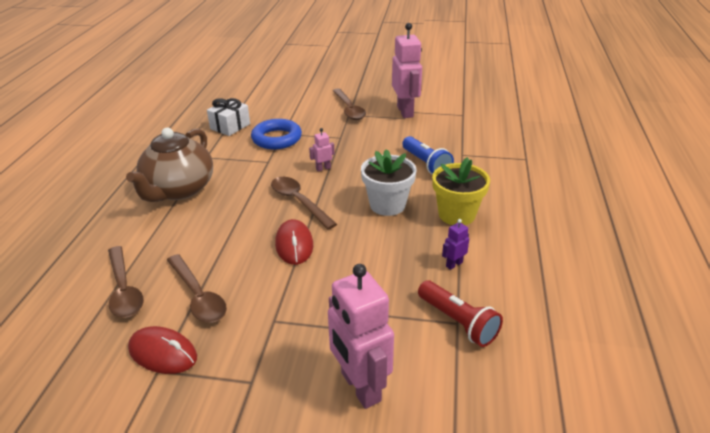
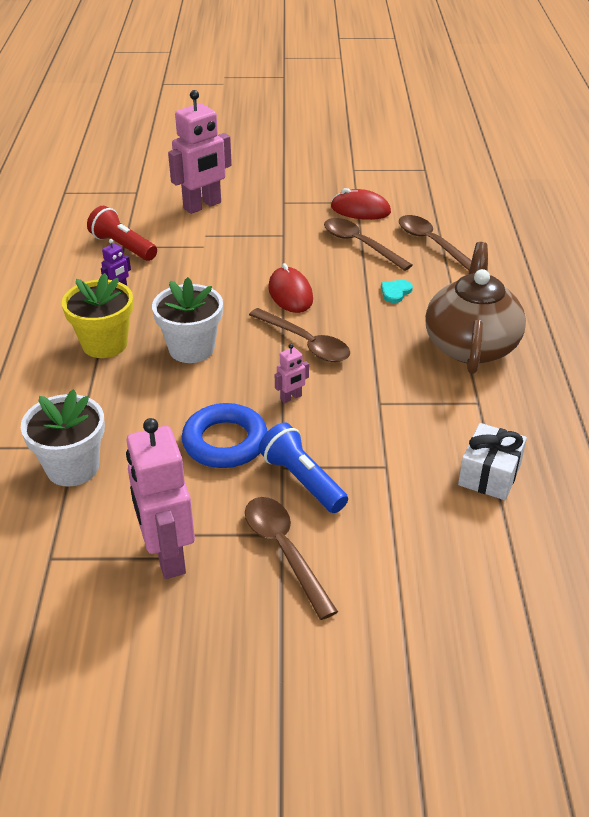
camera: 170 degrees right, 5 degrees up
blue ring [251,119,302,149] -> blue ring moved to [182,403,268,468]
pink robot [328,264,394,409] -> pink robot turned 90 degrees clockwise [168,90,232,214]
blue flashlight [402,136,454,175] -> blue flashlight moved to [259,423,348,513]
none -> white flower pot [21,389,105,486]
none -> turquoise heart [381,280,413,303]

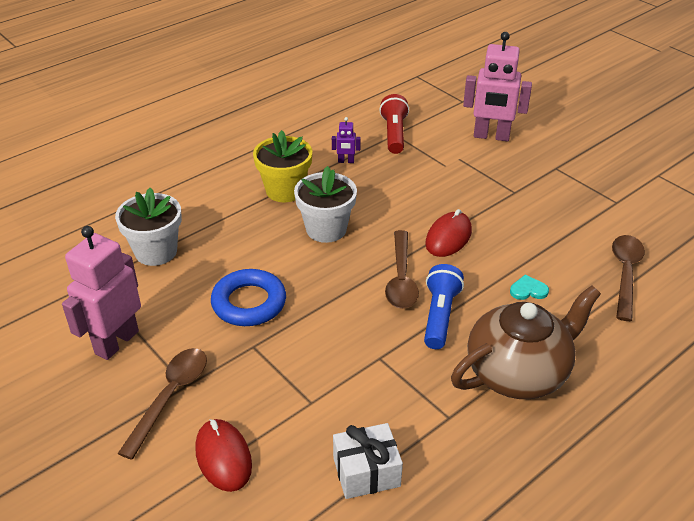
camera: 50 degrees right, 0 degrees up
blue flashlight [259,423,348,513] -> blue flashlight moved to [424,264,464,349]
pink robot [275,344,309,403] -> none
brown spoon [324,218,412,271] -> none
red mouse [331,188,391,220] -> red mouse moved to [195,419,252,492]

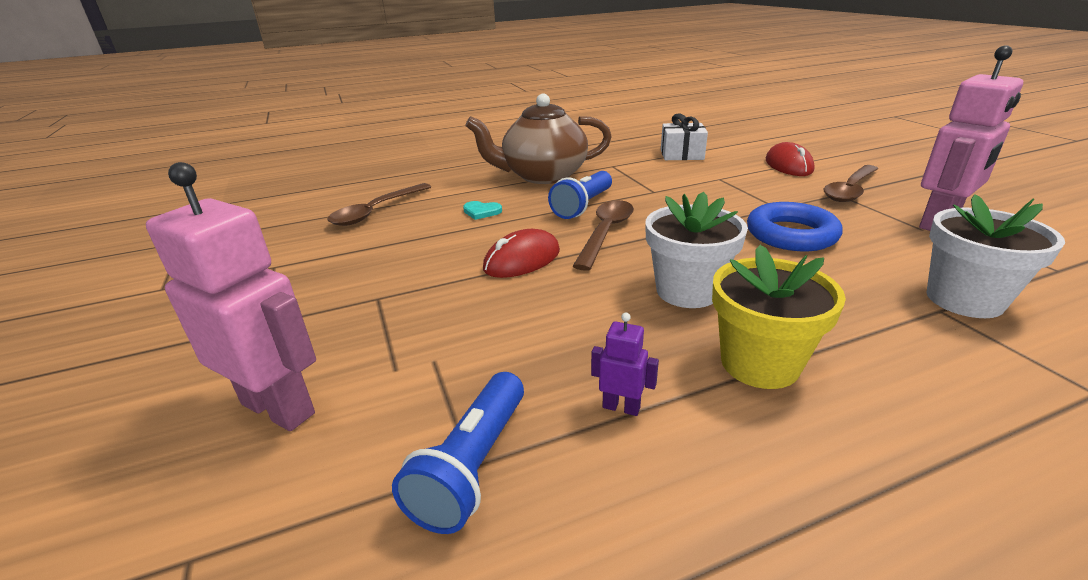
camera: 160 degrees left, 10 degrees down
red flashlight [379,94,409,154] -> blue flashlight [392,372,524,534]

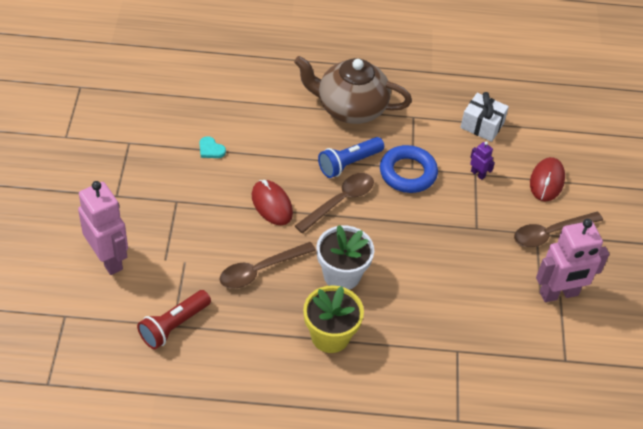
camera: 20 degrees right, 20 degrees up
brown spoon [327,183,431,226] -> brown spoon moved to [219,242,316,289]
blue flashlight [392,372,524,534] -> red flashlight [137,290,211,349]
turquoise heart [463,201,502,220] -> turquoise heart moved to [199,136,226,158]
red mouse [483,229,560,278] -> red mouse turned 75 degrees clockwise [252,180,293,225]
purple robot [591,313,659,416] -> purple robot moved to [470,141,495,180]
blue ring [747,202,843,251] -> blue ring moved to [380,145,438,193]
white flower pot [926,194,1065,318] -> none

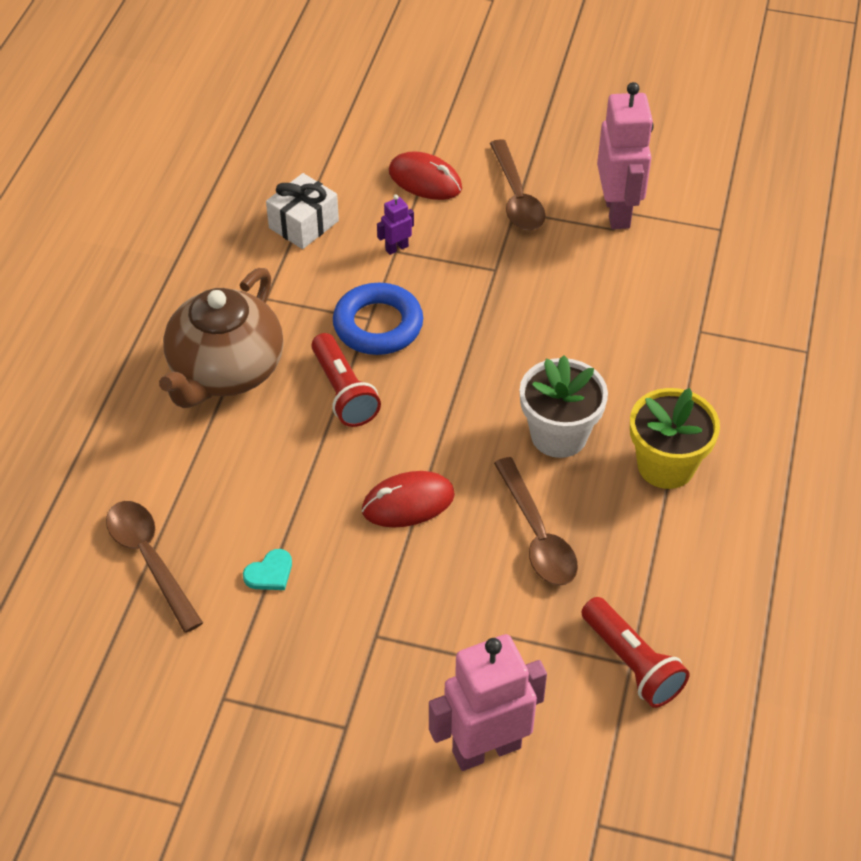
camera: 75 degrees left, 0 degrees up
brown spoon [295,173,374,233] -> brown spoon moved to [106,501,203,633]
blue flashlight [318,137,384,178] -> red flashlight [311,333,381,427]

